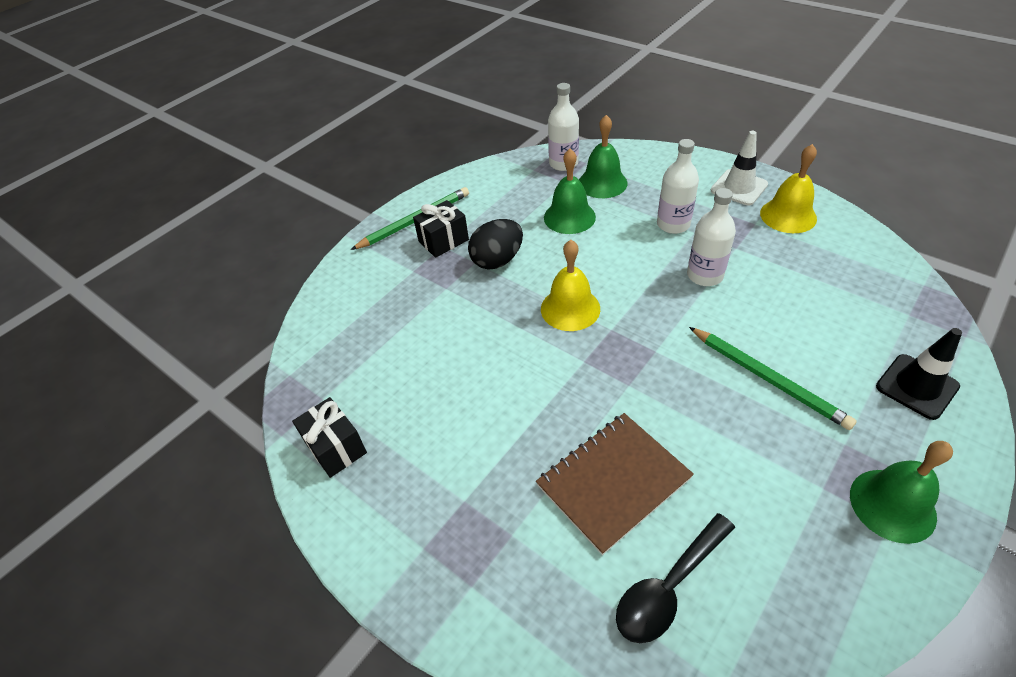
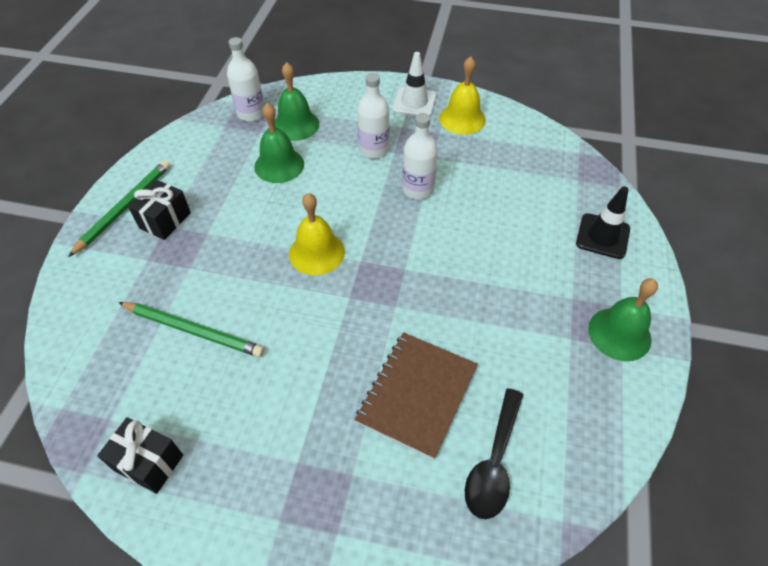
camera: 30 degrees left, 5 degrees up
black egg [468,219,523,270] -> none
green pencil [689,327,857,430] -> green pencil moved to [118,302,265,357]

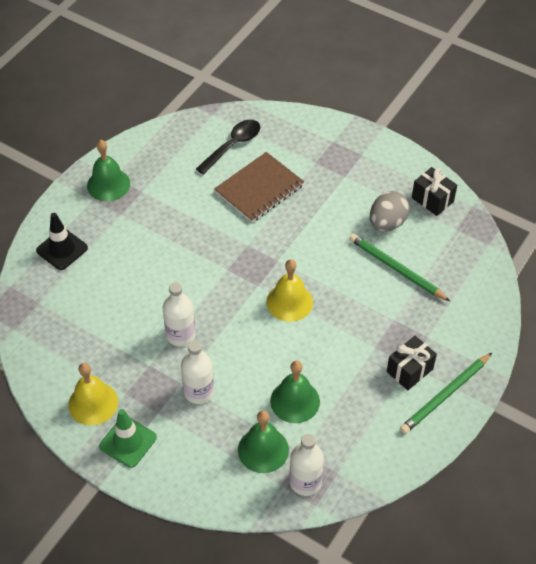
camera: 160 degrees left, 0 degrees up
white traffic cone [392,52,437,116] -> green traffic cone [99,409,157,468]
none -> grey egg [370,191,410,232]

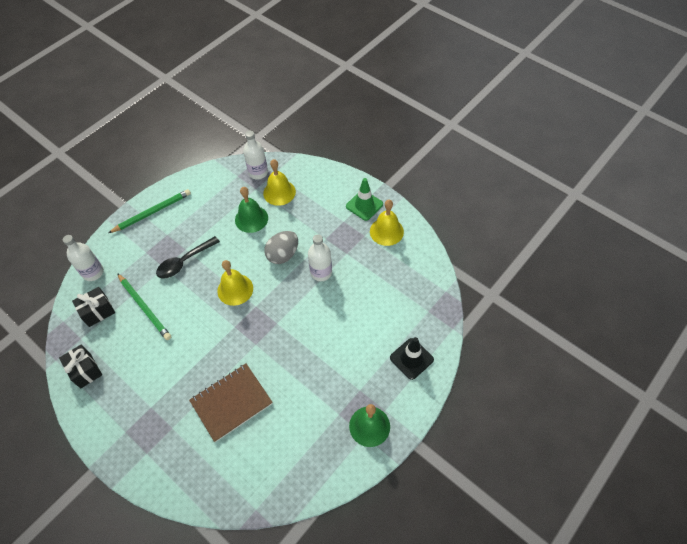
camera: 170 degrees left, 5 degrees up
white bottle [181,341,214,404] -> white bottle moved to [63,235,104,281]
black spoon [196,120,260,175] -> black spoon moved to [156,236,220,279]
green bell [238,411,289,473] -> yellow bell [263,159,296,206]
grey egg [370,191,410,232] -> grey egg moved to [265,231,298,264]
black gift [387,336,437,390] -> black gift moved to [72,287,115,327]

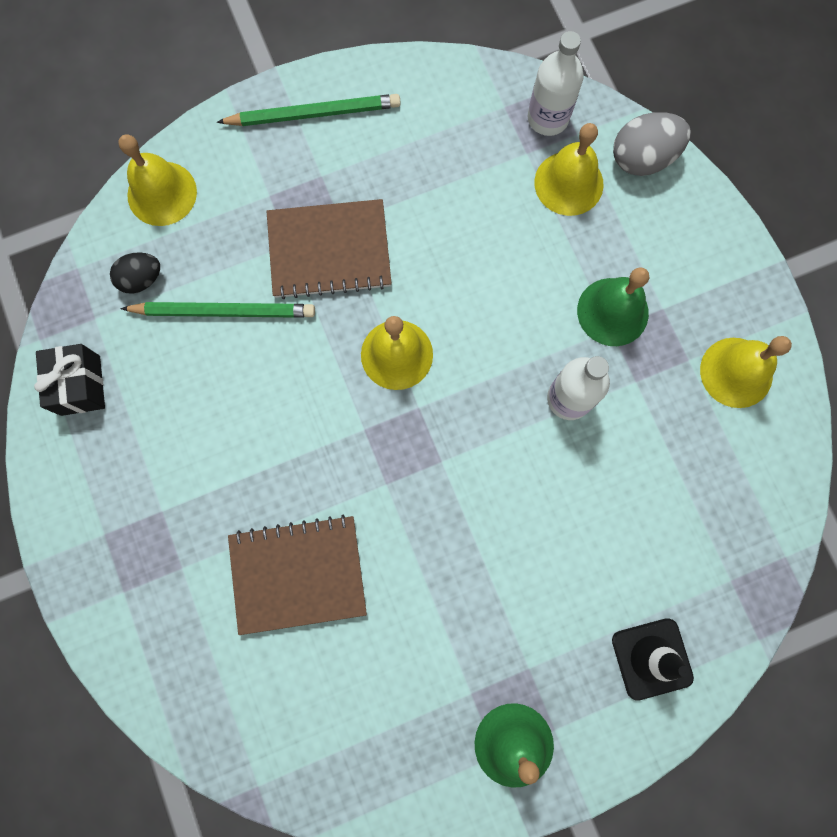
camera: 25 degrees right, 20 degrees up
white bottle [63,235,104,281] -> yellow bell [118,134,197,226]
black gift [72,287,115,327] -> black egg [110,252,160,294]
green pencil [117,273,171,340] -> green pencil turned 75 degrees counterclockwise [120,302,315,318]
black spoon [156,236,220,279] -> brown notebook [267,199,392,299]
green bell [235,187,268,233] -> green bell moved to [577,267,649,346]
grey egg [265,231,298,264] -> grey egg moved to [613,112,691,176]
green traffic cone [346,178,383,221] -> none

